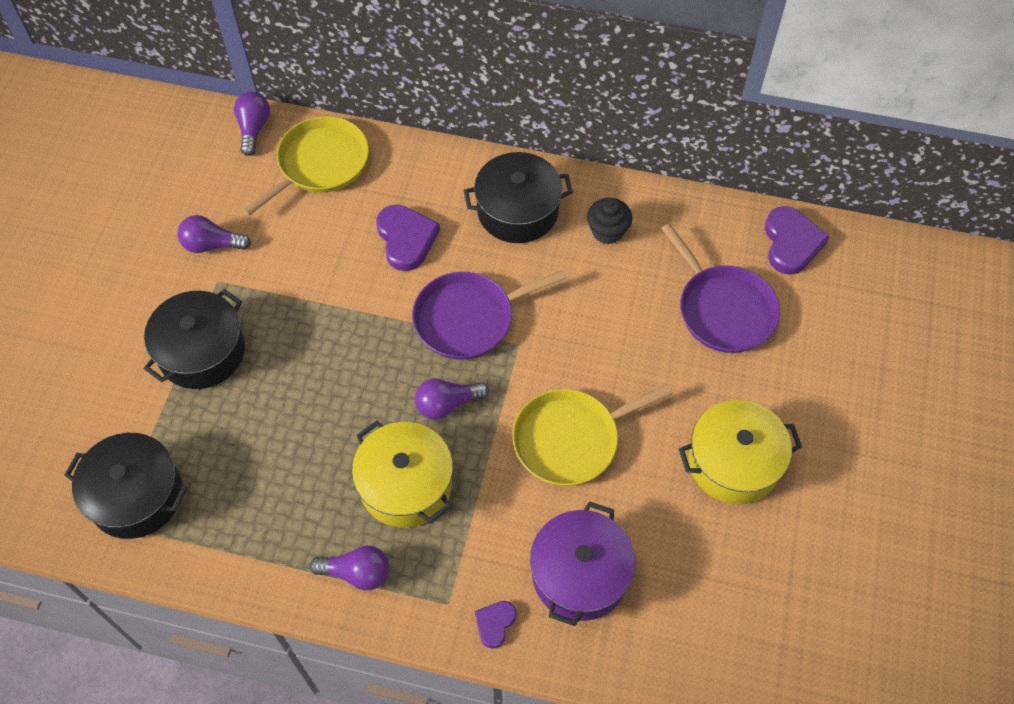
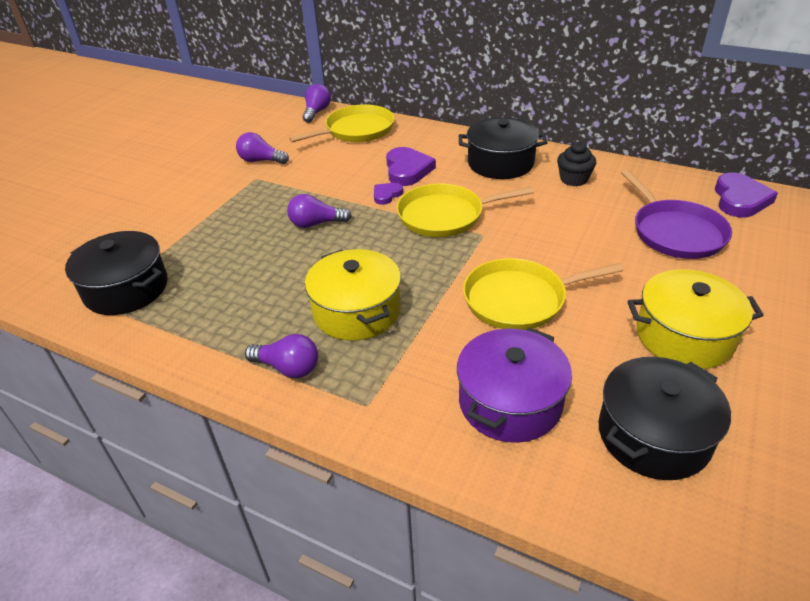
camera: 15 degrees right, 20 degrees down
black pot [144,289,245,389] -> black pot moved to [599,357,731,480]
purple pan [412,270,566,360] -> yellow pan [396,184,534,237]
purple light bulb [415,379,489,420] -> purple light bulb moved to [287,194,352,228]
purple heart [475,601,517,649] -> purple heart moved to [374,183,403,205]

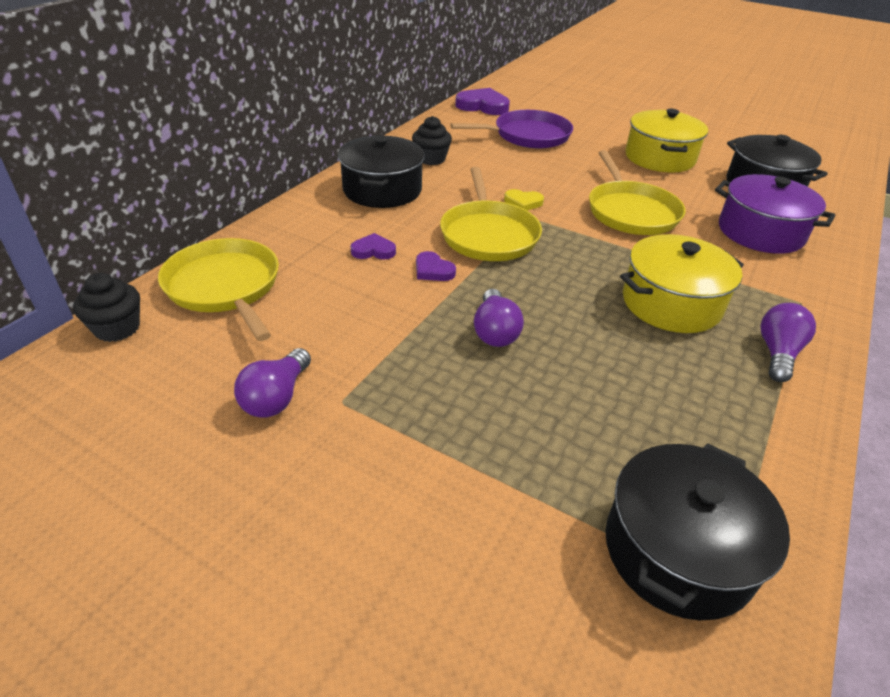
camera: 90 degrees left, 0 degrees up
purple light bulb [303,84,331,123] -> black cupcake [73,273,140,342]
purple heart [386,147,436,186] -> purple heart [350,233,396,260], size x0.55
none -> yellow heart [504,189,544,211]

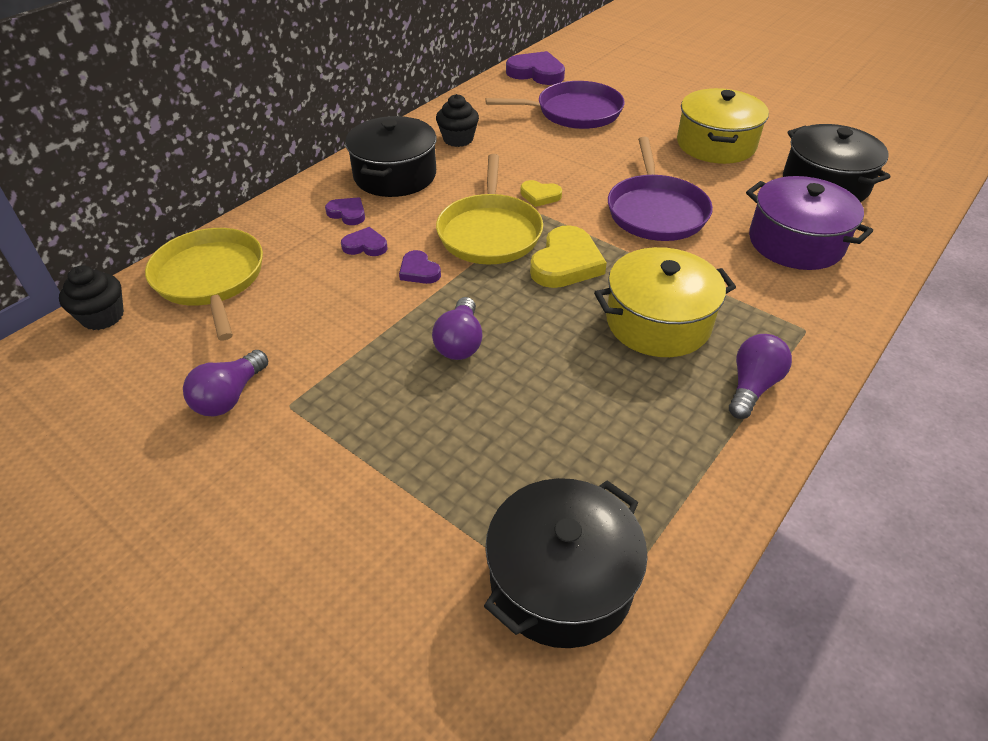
camera: 10 degrees right, 5 degrees up
yellow pan [589,150,685,235] -> purple pan [608,137,713,241]
none -> purple heart [325,197,365,225]
none -> yellow heart [530,225,607,288]

